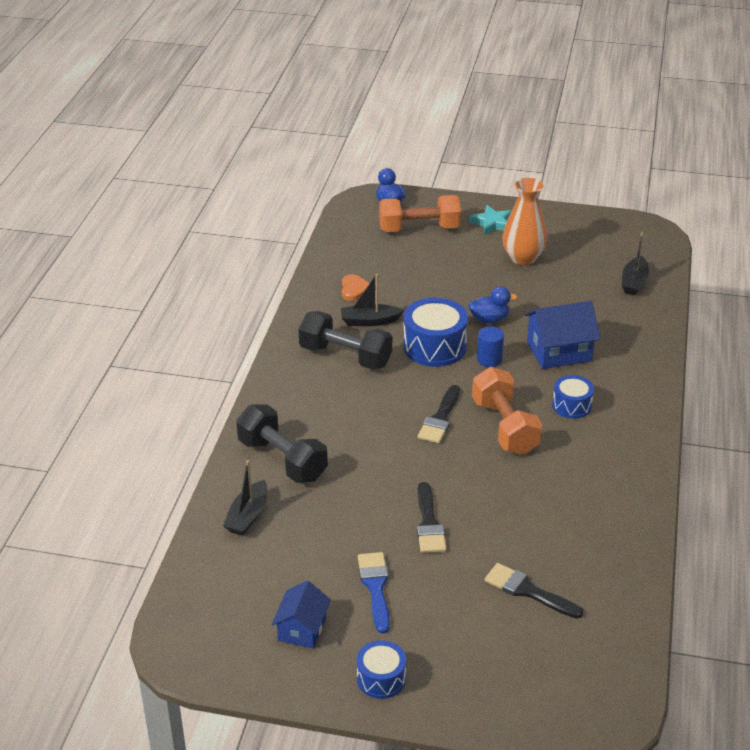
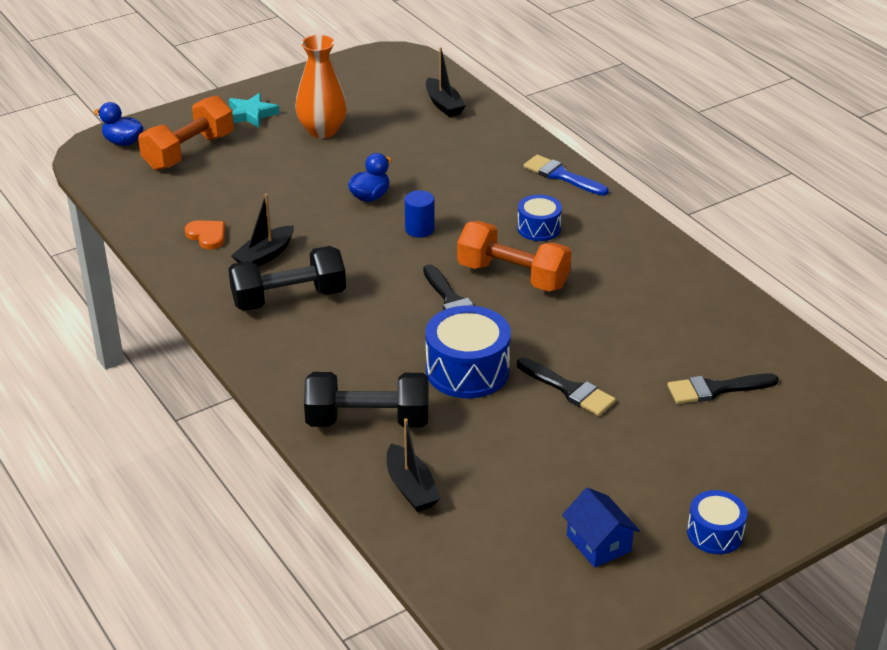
camera: 45 degrees left, 0 degrees up
blue brush [358,552,390,634] -> blue brush moved to [524,155,609,196]
blue drum [403,298,468,367] -> blue drum moved to [426,305,511,398]
blue house [524,301,600,369] -> none

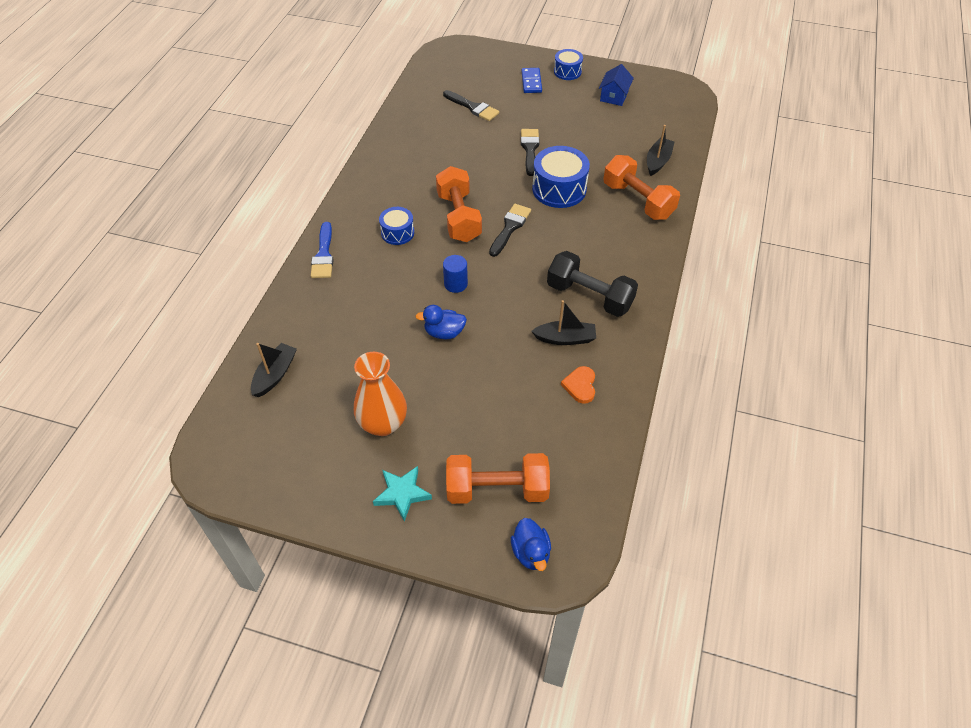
camera: 130 degrees left, 15 degrees up
black dumbbell [304,372,428,428] -> orange dumbbell [603,155,680,220]
none -> blue domino [521,68,542,93]

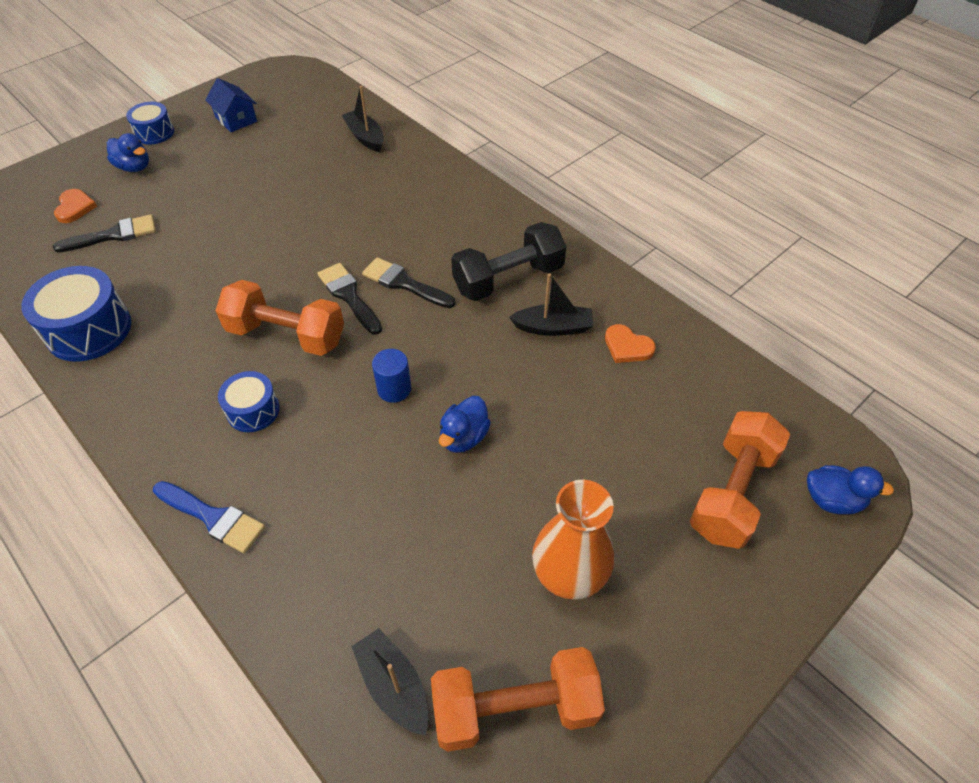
camera: 60 degrees left, 0 degrees up
turquoise star [373,466,432,522] -> none
blue domino [521,68,542,93] -> blue duck [107,133,149,172]
black brush [521,129,540,176] -> black brush moved to [362,257,456,308]
black boat [531,300,596,345] -> black boat turned 60 degrees clockwise [509,273,593,336]
blue drum [532,146,590,208] -> blue drum moved to [21,266,131,362]
orange dumbbell [603,155,680,220] -> orange dumbbell moved to [431,647,605,752]
none -> orange heart [54,189,97,223]

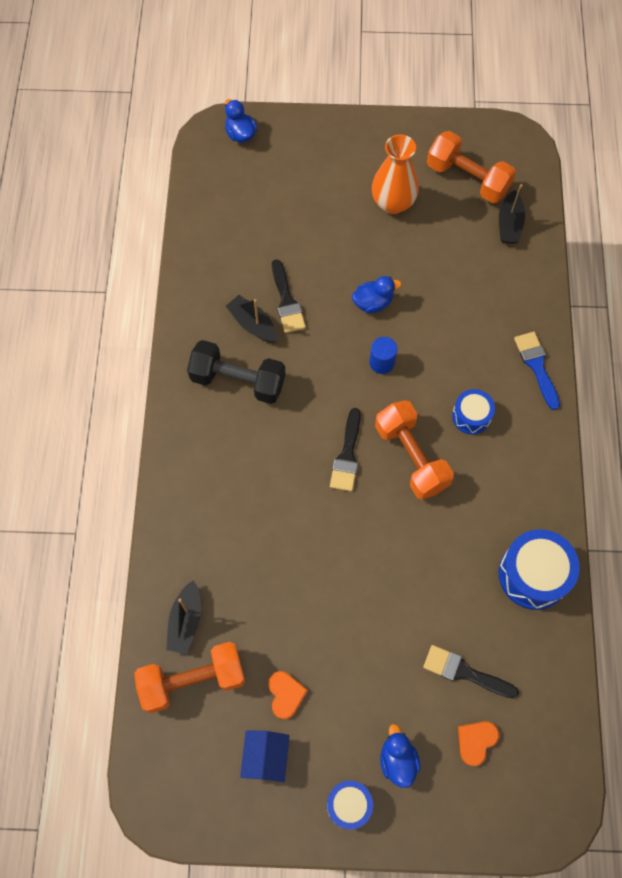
camera: 135 degrees left, 15 degrees up
black brush [362,257,456,308] -> black brush moved to [272,259,306,333]
orange heart [605,324,656,363] -> orange heart moved to [268,671,308,719]
orange dumbbell [690,411,790,549] -> orange dumbbell moved to [134,642,245,713]

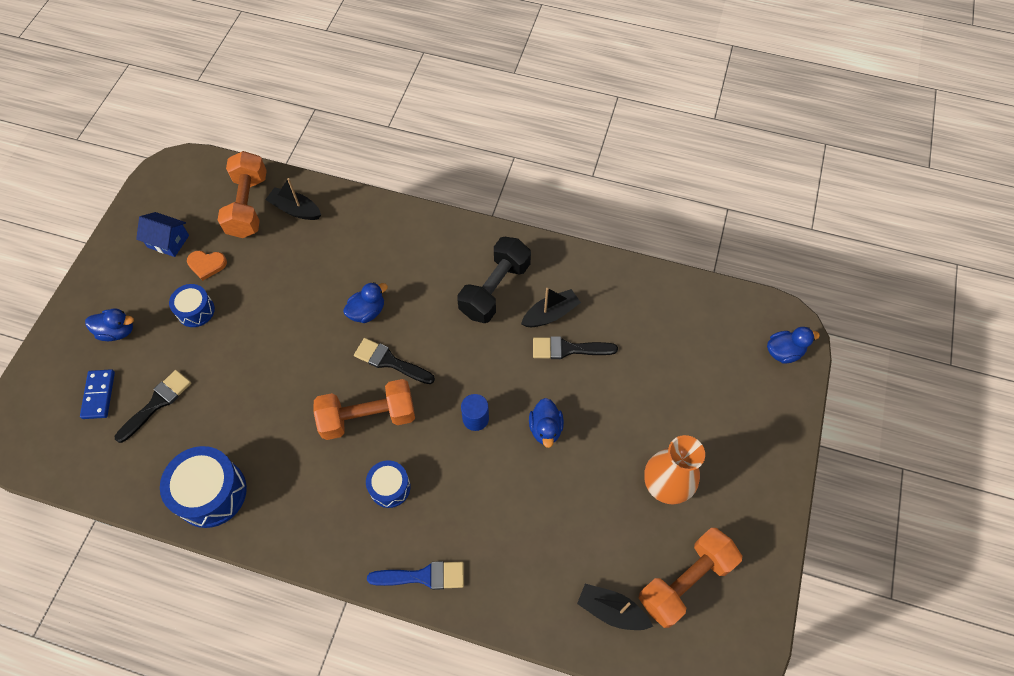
camera: 105 degrees right, 5 degrees down
blue drum [327,780,373,829] -> blue drum moved to [169,284,215,327]
orange heart [458,721,499,766] -> blue domino [80,369,115,419]
none -> blue duck [343,282,388,323]

